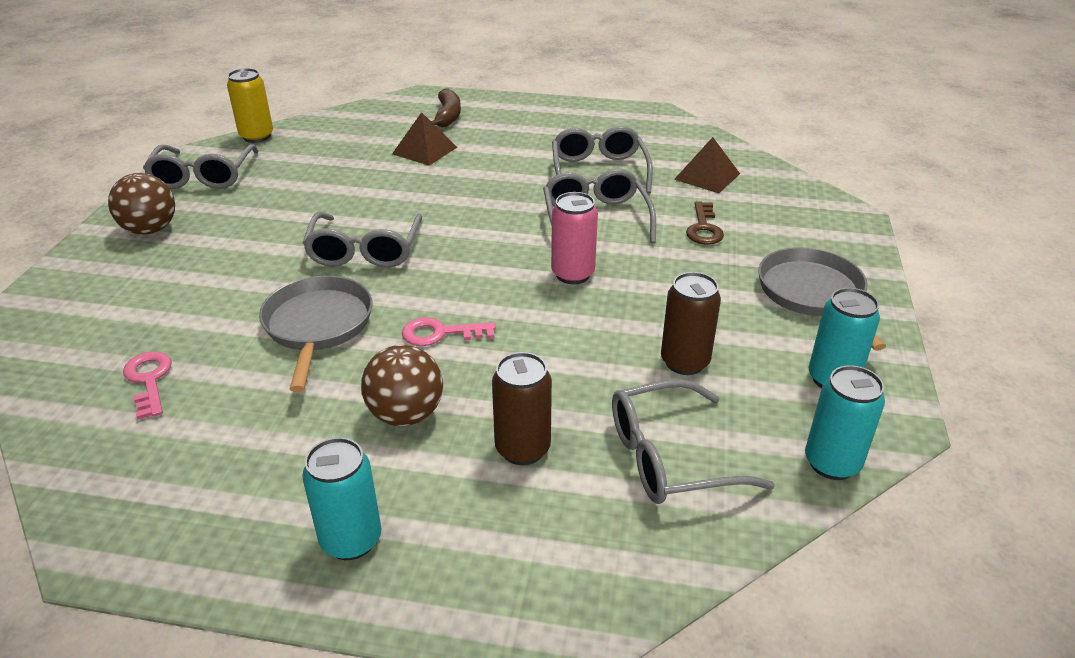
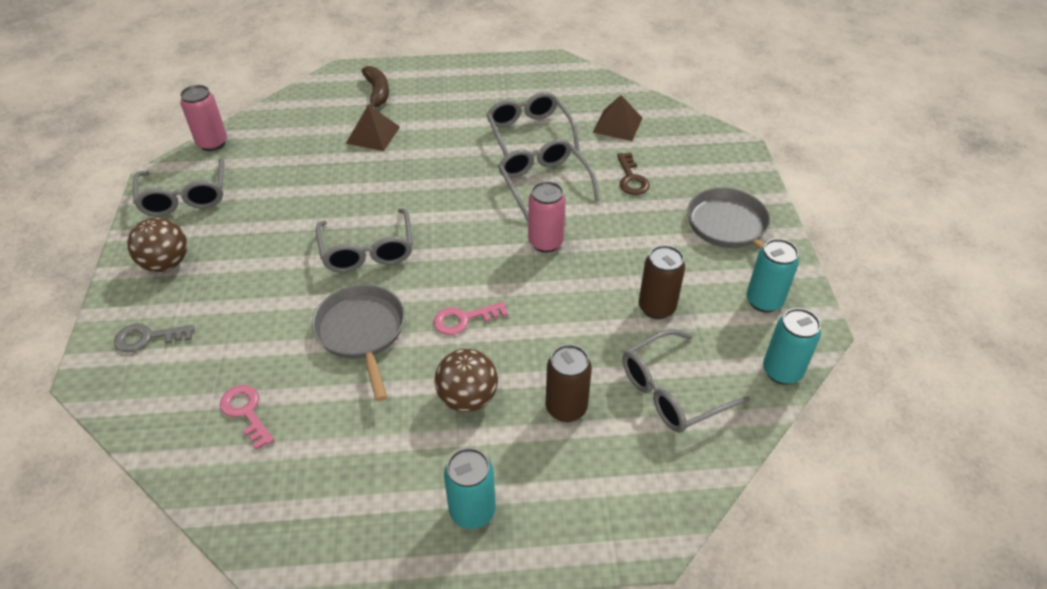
camera: 15 degrees left, 10 degrees up
yellow can [227,68,273,143] -> pink can [180,85,227,151]
none -> grey key [114,324,194,352]

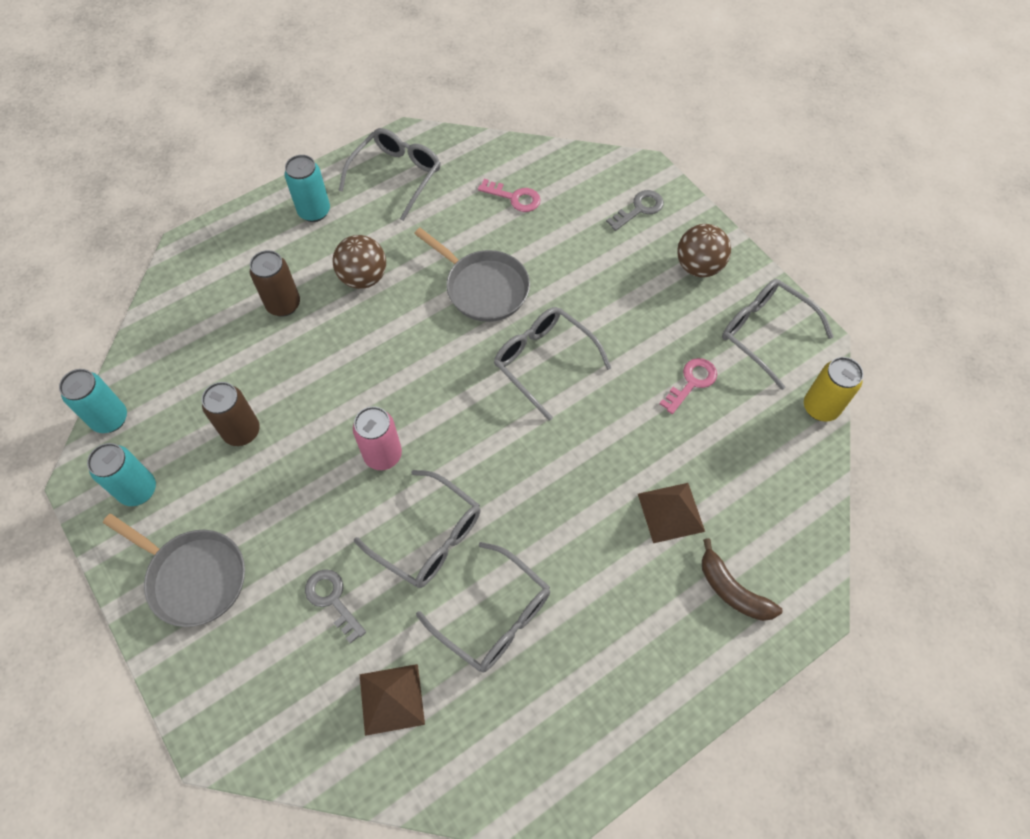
camera: 150 degrees right, 15 degrees up
pink can [180,85,227,151] -> yellow can [804,357,863,422]
pink key [433,302,508,335] -> pink key moved to [660,358,717,414]
brown key [617,153,650,195] -> grey key [305,569,366,644]
grey glasses [622,329,751,433] -> grey glasses moved to [339,128,441,221]

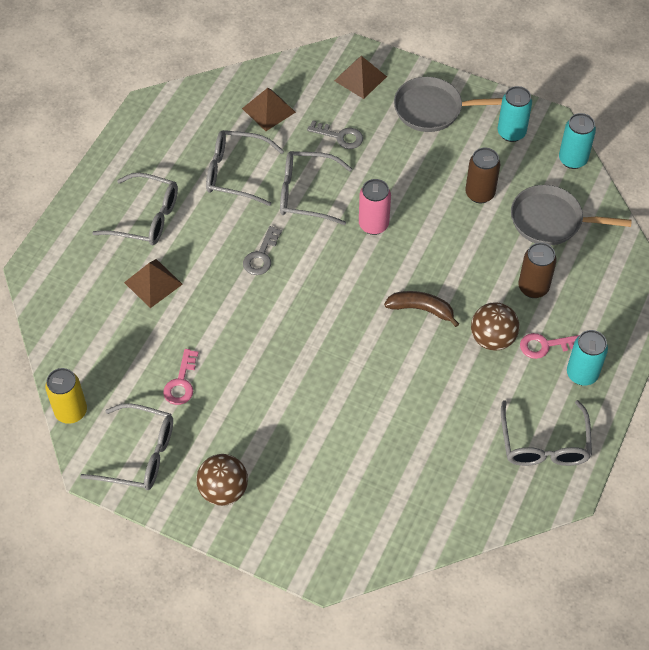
camera: 150 degrees right, 5 degrees down
grey pan [414,228,530,322] -> grey pan moved to [511,185,632,245]
pink key [478,179,541,212] -> pink key moved to [520,333,579,359]
grey glasses [494,307,611,421] -> grey glasses moved to [93,173,178,245]
grey key [606,190,664,231] -> grey key moved to [243,226,282,275]
brown banana [702,538,782,621] -> brown banana moved to [384,291,459,327]
none -> brown pyramid [334,56,387,99]

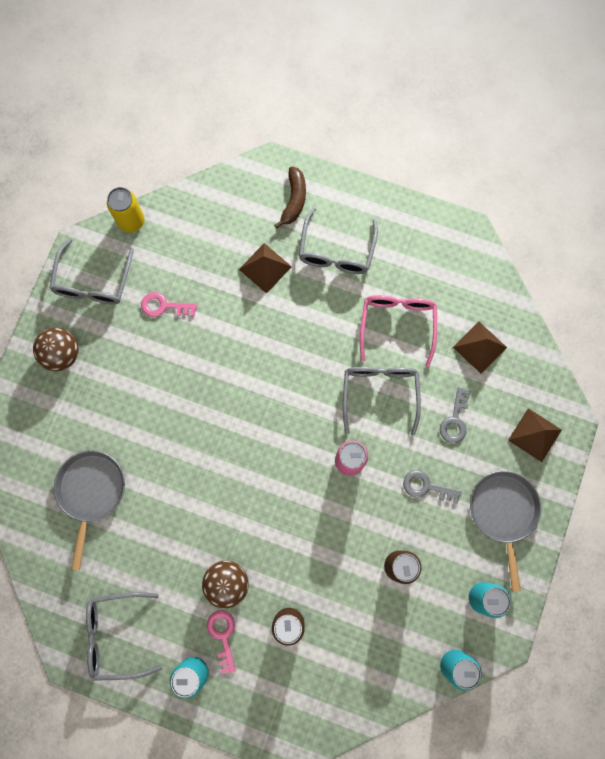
camera: 85 degrees right, 20 degrees up
grey glasses [206,130,284,206] -> pink glasses [360,295,437,367]
grey key [243,226,282,275] -> grey key moved to [403,470,462,504]
brown banana [384,291,459,327] -> brown banana moved to [274,167,306,229]
grey pan [511,185,632,245] -> grey pan moved to [54,450,125,570]

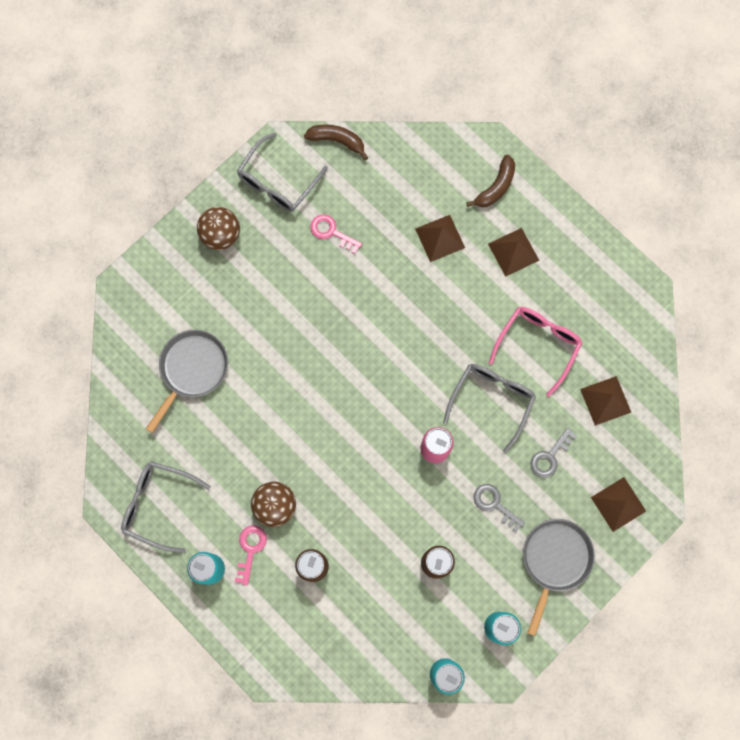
camera: 25 degrees right, 0 degrees up
yellow can [107,187,144,233] -> brown banana [304,124,368,160]
grey glasses [299,207,378,274] -> brown pyramid [488,228,539,277]

